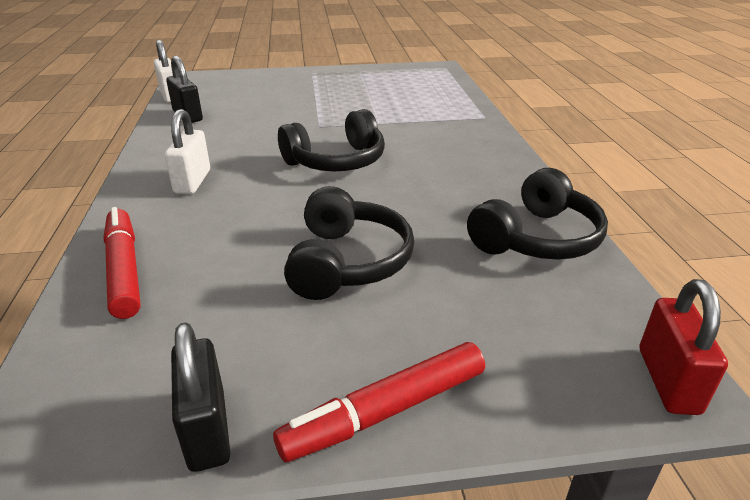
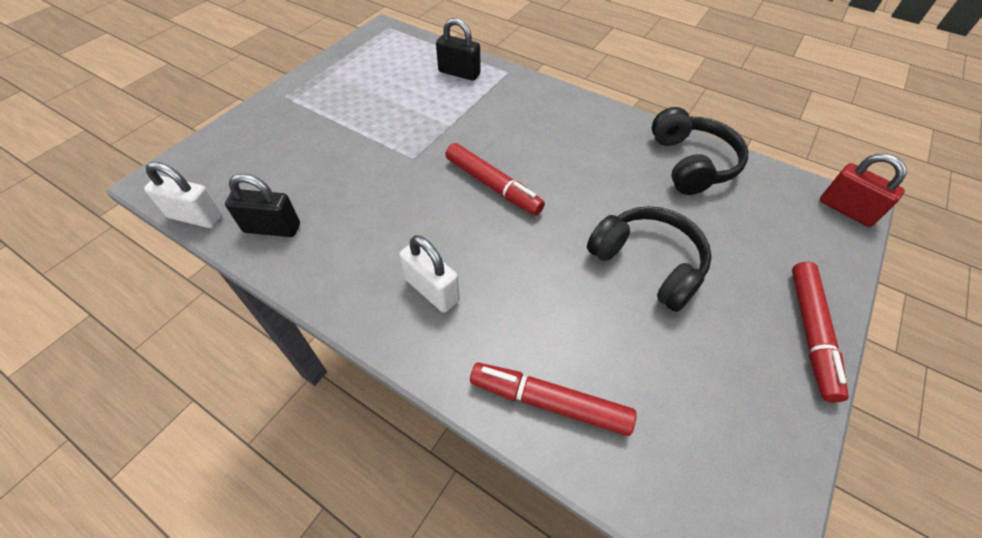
camera: 50 degrees left, 20 degrees up
black padlock [171,322,230,472] -> black padlock moved to [436,18,480,81]
black headphones [278,109,385,171] -> red marker [445,143,545,216]

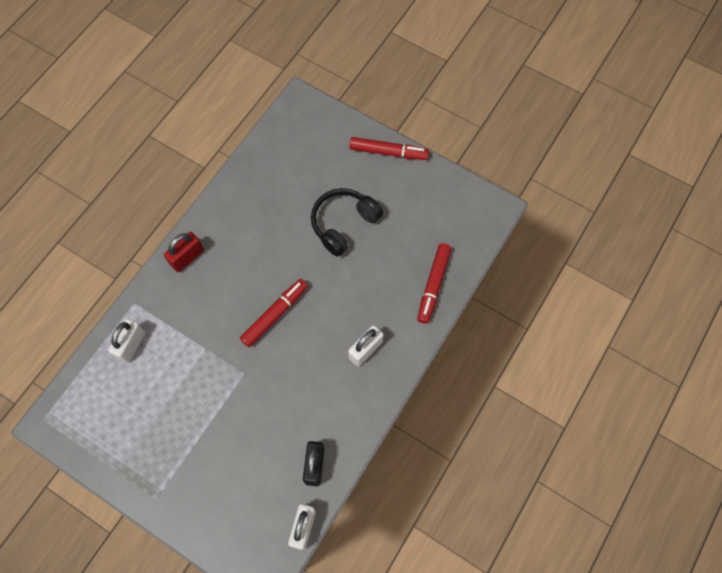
camera: 90 degrees left, 15 degrees up
black padlock [436,18,480,81] -> white padlock [108,319,146,363]
black headphones [652,107,748,195] -> none
red padlock [820,154,907,227] -> red padlock moved to [164,232,204,272]

